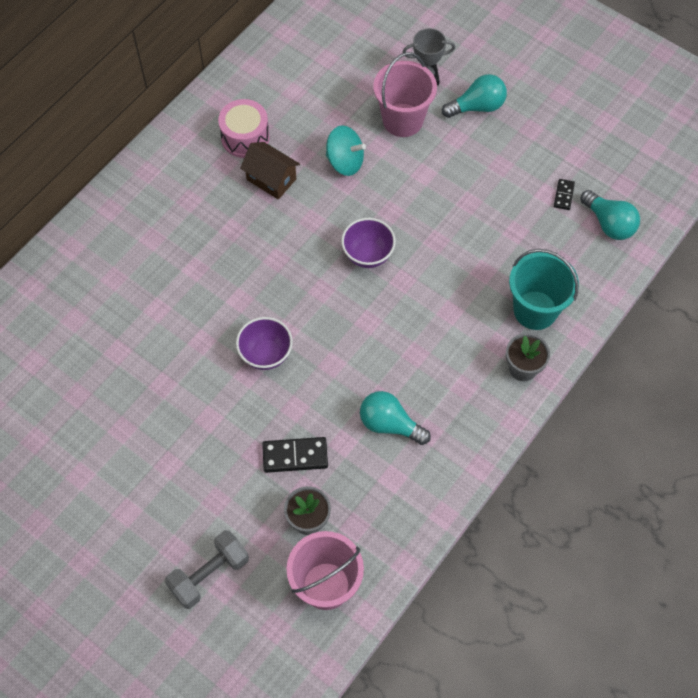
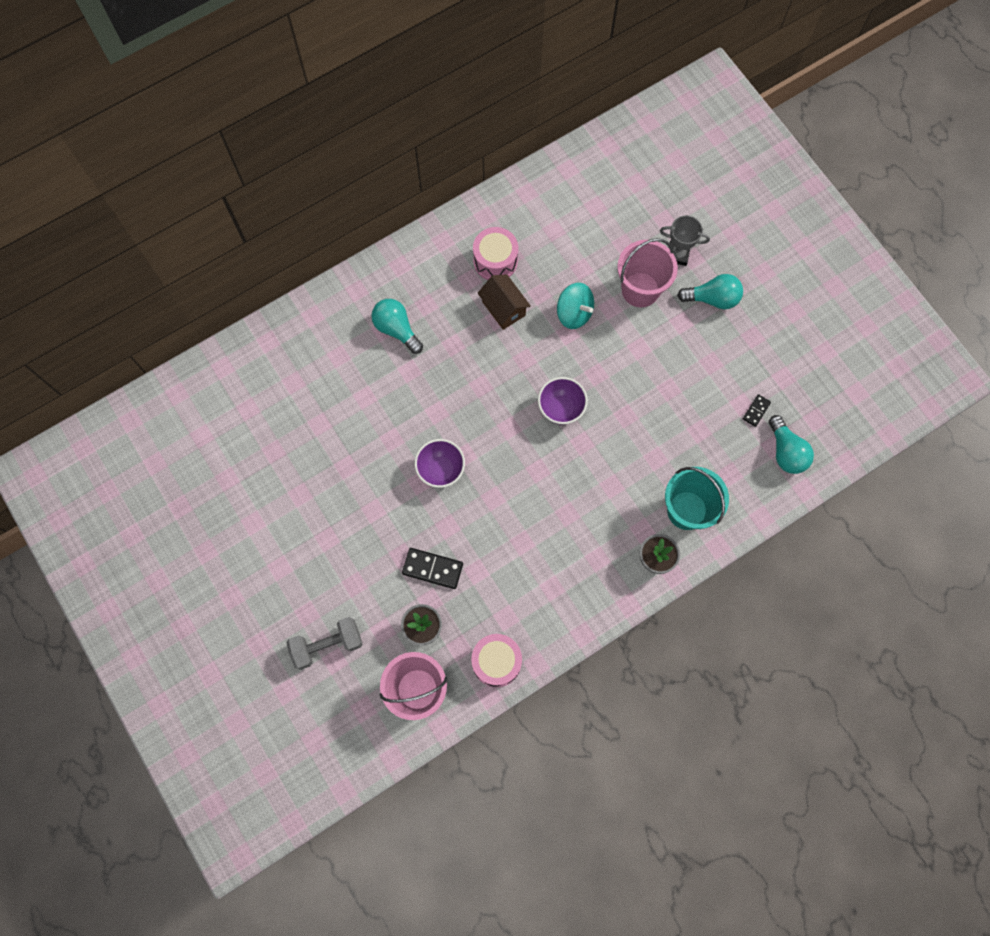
camera: 20 degrees right, 10 degrees up
turquoise light bulb [360,391,431,445] -> turquoise light bulb moved to [371,299,423,354]
none -> pink drum [471,634,522,687]

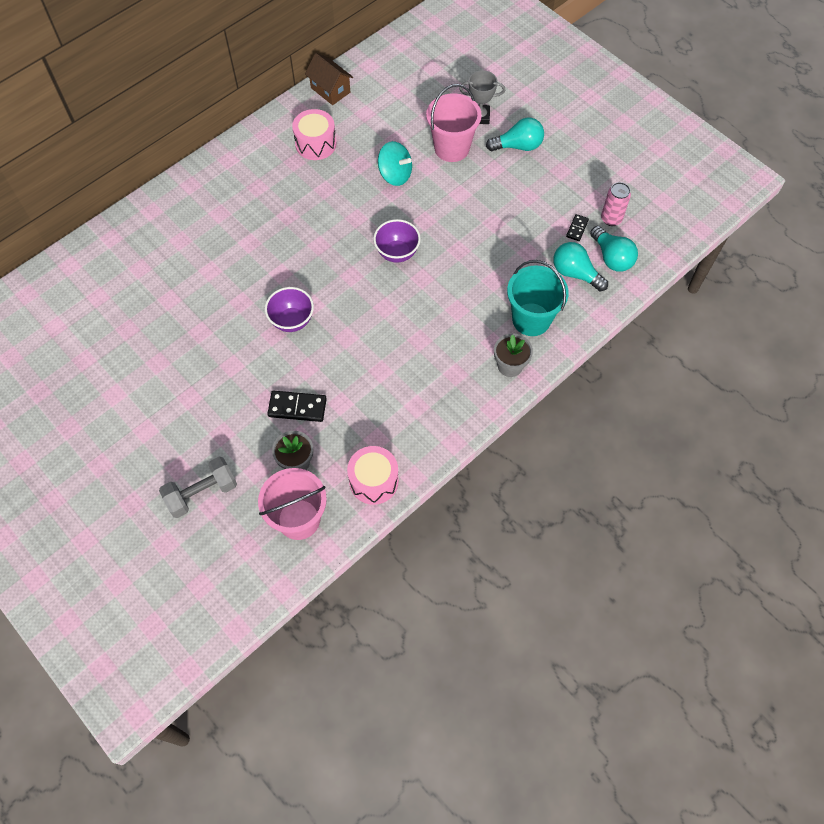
camera: 10 degrees left, 10 degrees down
turquoise light bulb [371,299,423,354] -> turquoise light bulb moved to [553,242,608,291]
brown house [478,274,531,330] -> brown house moved to [305,53,353,105]
none -> pink can [601,182,631,226]

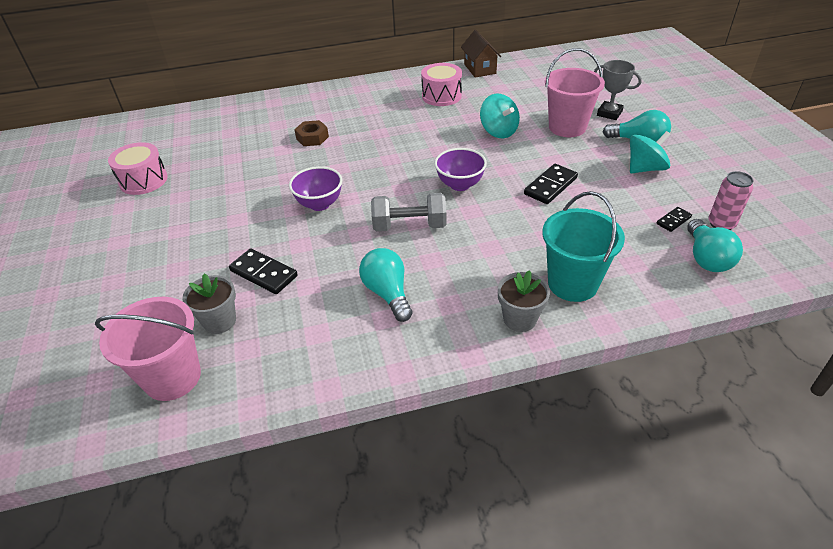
camera: 30 degrees right, 20 degrees down
grey dumbbell [159,457,237,518] -> grey dumbbell moved to [371,193,446,231]
pink drum [347,446,399,505] -> pink drum moved to [108,142,168,195]
turquoise light bulb [553,242,608,291] -> turquoise light bulb moved to [359,248,413,322]
none -> brown nut [294,120,329,146]
none -> black domino [524,164,578,204]
none -> turquoise spinning top [630,131,671,173]

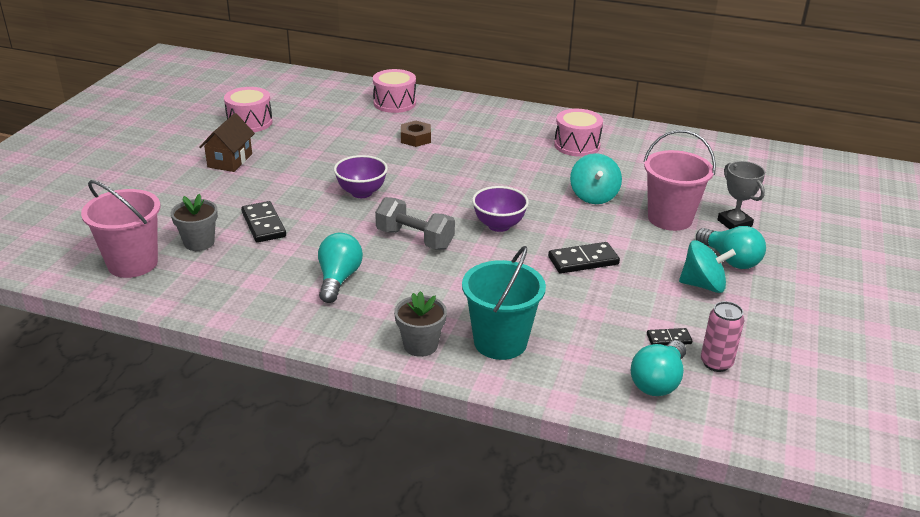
camera: 30 degrees right, 10 degrees down
brown house [461,30,501,78] -> brown house moved to [199,113,255,172]
none -> pink drum [373,69,416,113]

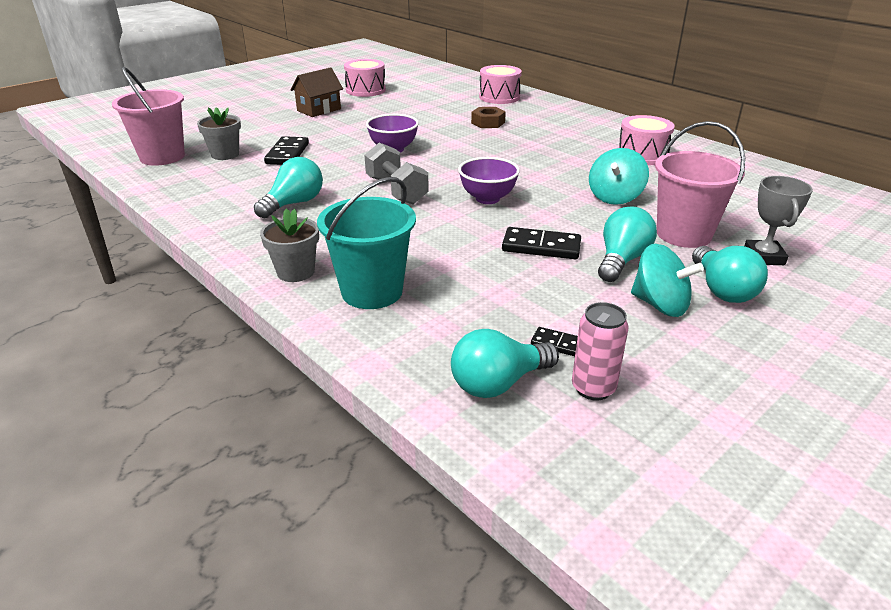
camera: 30 degrees right, 0 degrees up
none -> turquoise light bulb [598,206,657,282]

